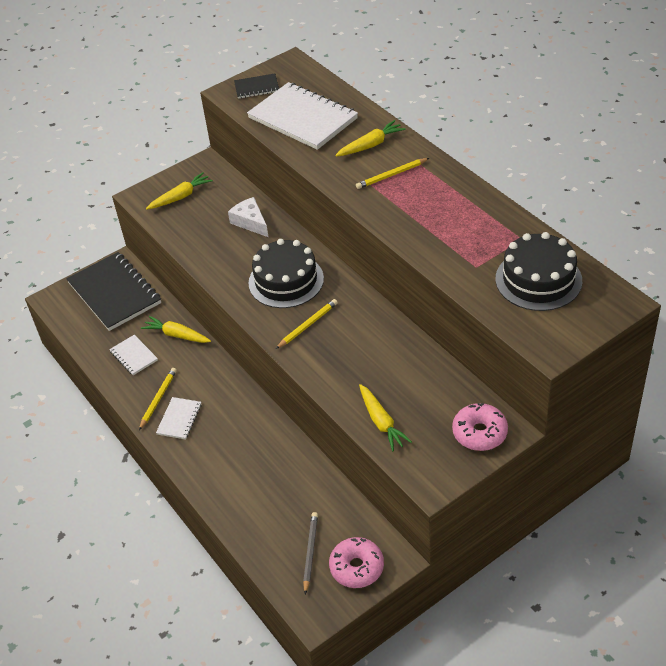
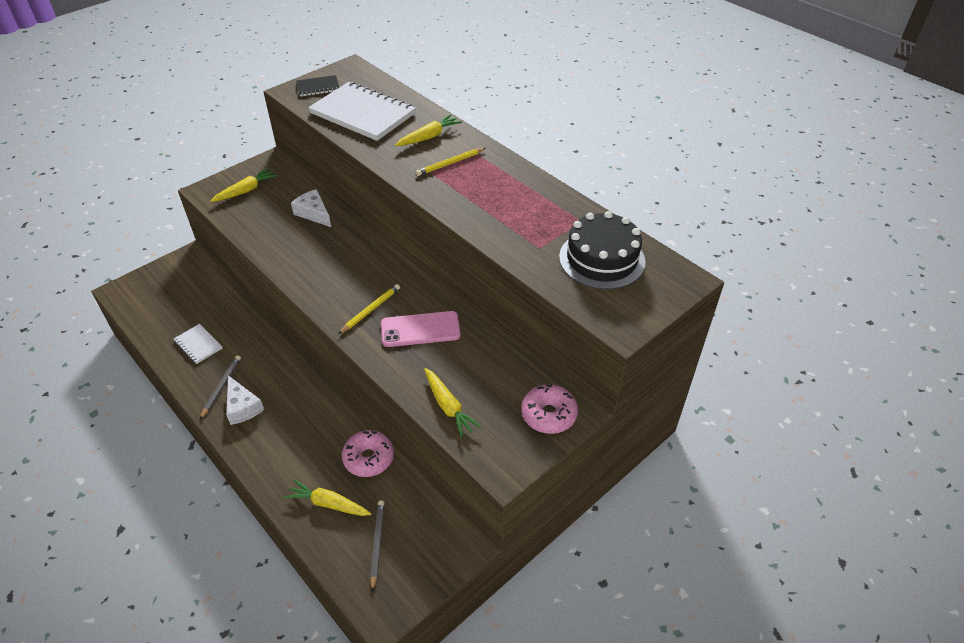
camera: 10 degrees left, 0 degrees up
black notebook [66,252,161,331] -> none
yellow pencil [139,368,177,430] -> grey pencil [200,355,241,419]
yellow carrot [141,316,211,343] -> yellow carrot moved to [284,479,372,516]
white notebook [156,397,202,440] -> white cheese [226,375,264,425]
black cake [248,239,324,308] -> none
pink donut [329,537,384,588] -> pink donut moved to [342,430,394,477]
none -> pink phone [381,311,461,347]

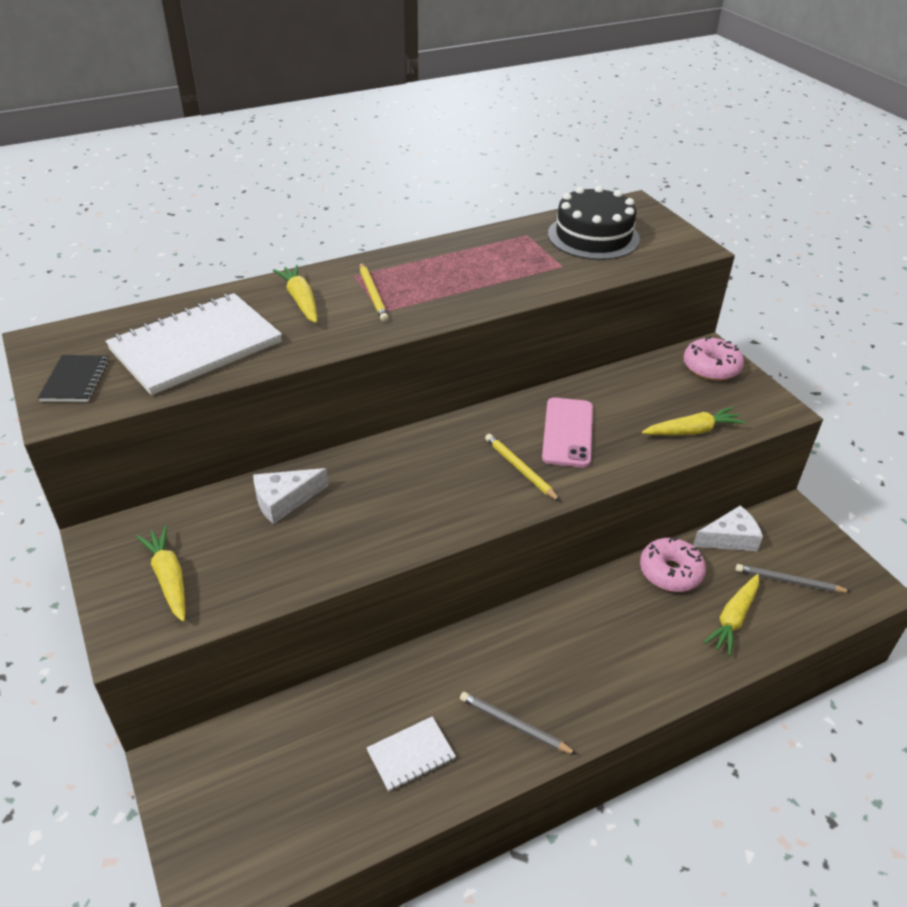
camera: 75 degrees left, 5 degrees down
white cheese [226,375,264,425] -> white cheese moved to [693,505,763,551]

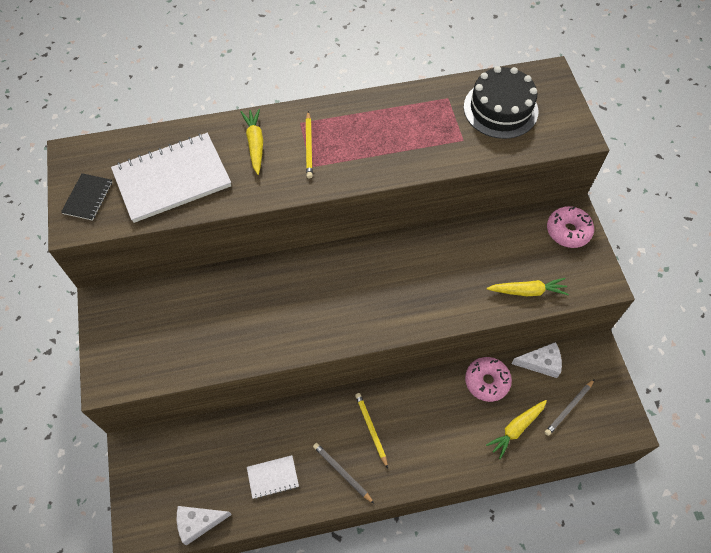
camera: 15 degrees right, 20 degrees up
yellow carrot [136,526,185,622] -> none
white cheese [253,468,328,524] -> white cheese moved to [177,506,232,546]
yellow pencil [485,434,560,501] -> yellow pencil moved to [355,393,388,468]
pink phone [542,398,593,467] -> none
grey pencil [736,564,851,593] -> grey pencil turned 75 degrees counterclockwise [545,379,595,436]

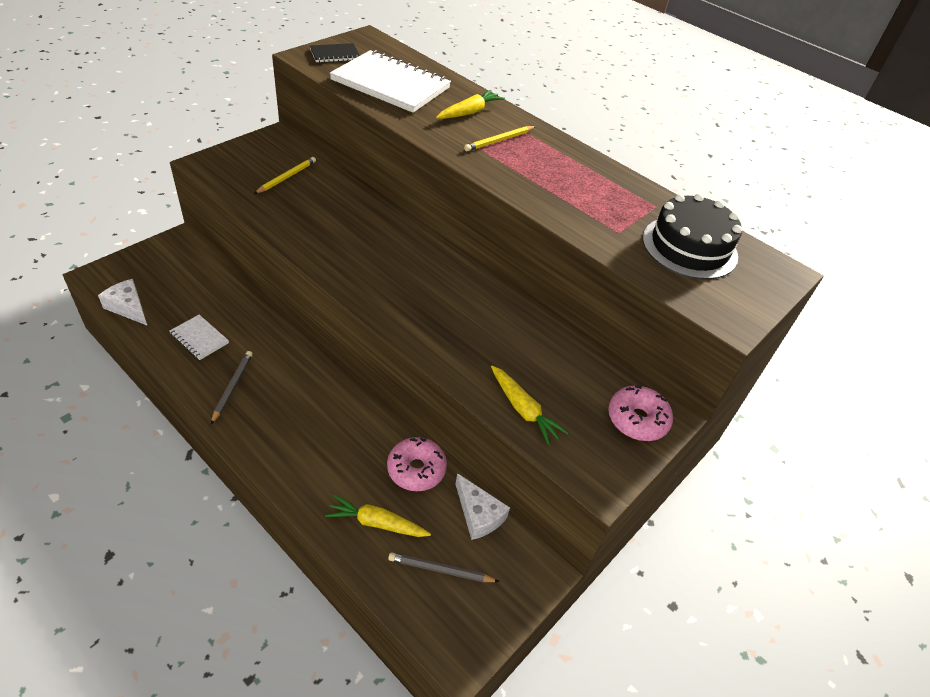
camera: 50 degrees right, 15 degrees down
yellow pencil [355,393,388,468] -> yellow pencil moved to [254,157,316,194]

